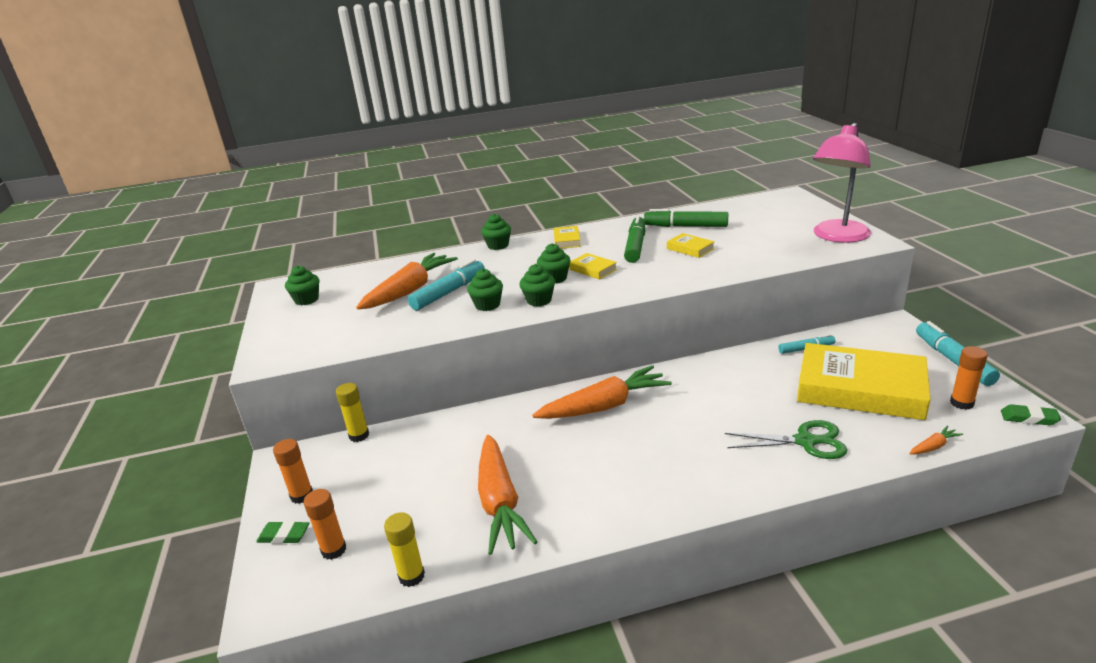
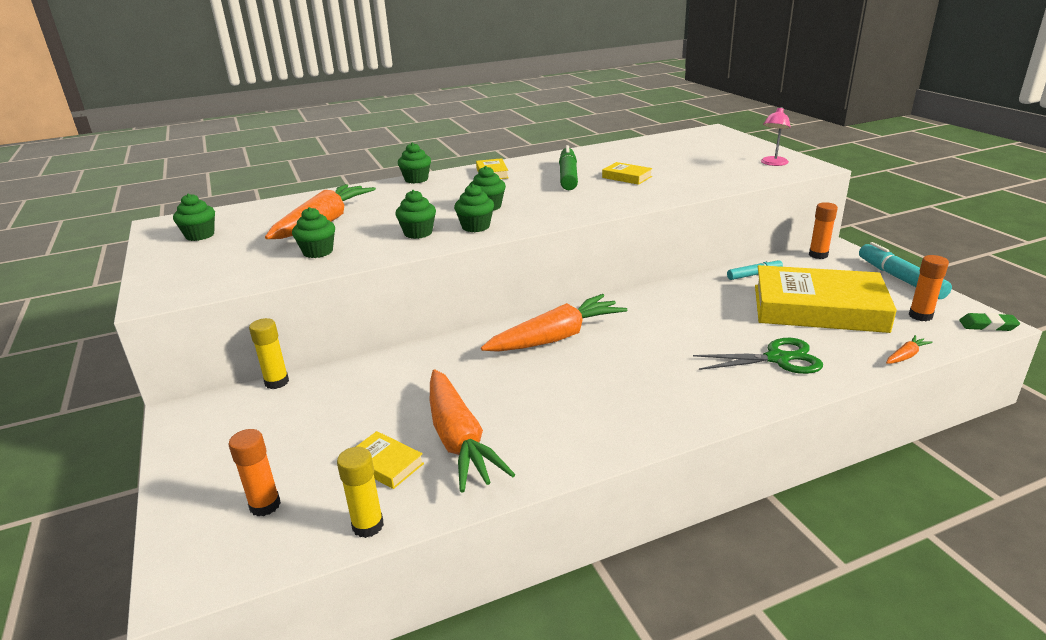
camera: 10 degrees left, 0 degrees up
green eraser [256,521,309,544] -> none
orange glue stick [273,439,313,504] -> orange glue stick moved to [809,202,838,259]
turquoise marker [408,259,485,310] -> none
yellow book [569,253,617,280] -> yellow book moved to [356,431,424,489]
green marker [644,209,728,227] -> none
pink lamp [813,123,871,243] -> pink lamp [761,107,790,166], size x0.48
none -> green cupcake [292,207,335,258]

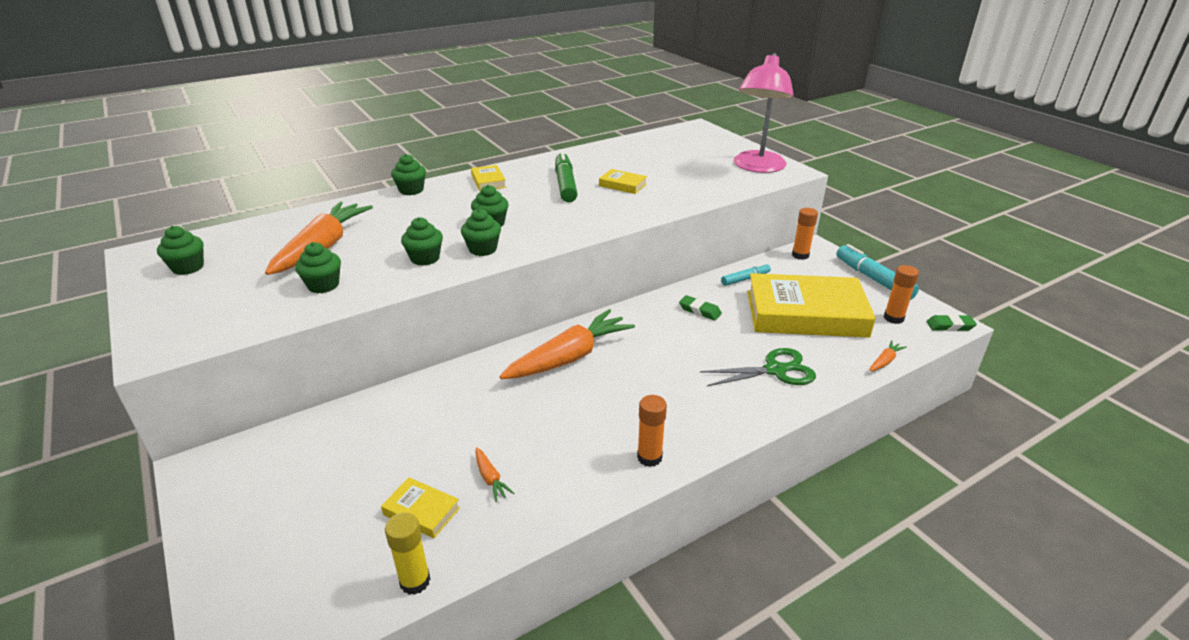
camera: 10 degrees left, 5 degrees up
orange glue stick [228,429,281,516] -> orange glue stick moved to [637,395,667,467]
yellow glue stick [249,318,289,389] -> none
orange carrot [430,369,515,492] -> orange carrot [476,447,515,502], size x0.40
pink lamp [761,107,790,166] -> pink lamp [734,53,793,173], size x2.07
none -> green eraser [679,295,722,321]

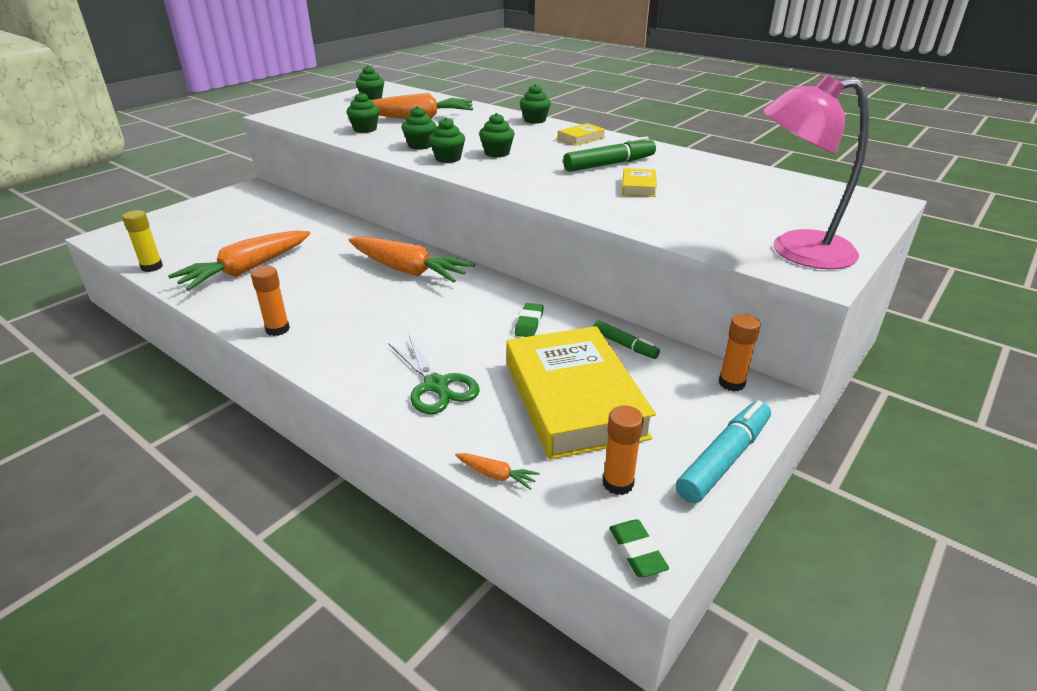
camera: 70 degrees right, 0 degrees up
yellow book [381,477,460,538] -> none
orange carrot [476,447,515,502] -> orange carrot [168,231,311,291], size x2.48
turquoise marker [721,263,771,286] -> green marker [593,321,660,359]

